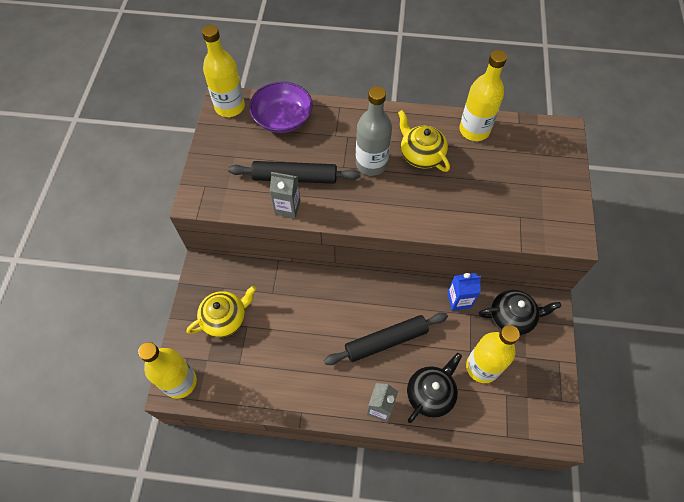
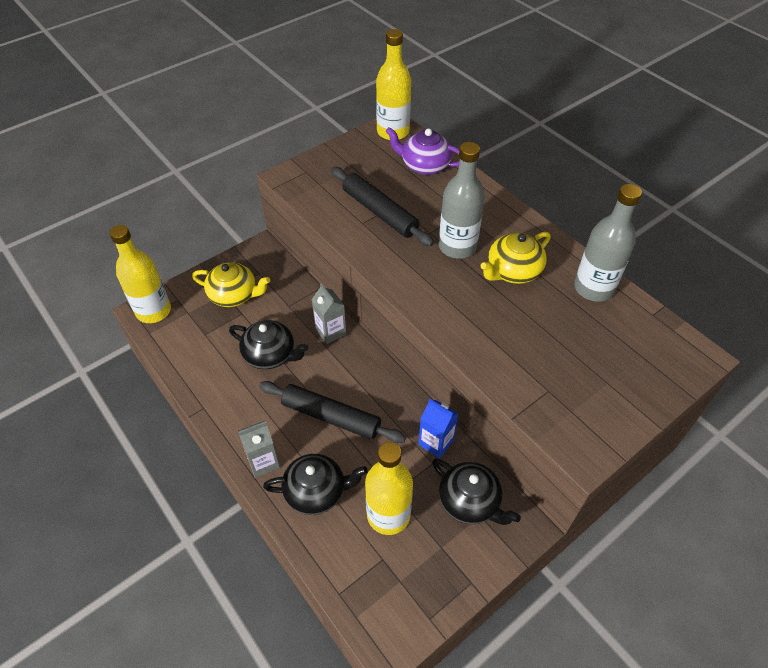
camera: 45 degrees right, 10 degrees down
purple bowl [249,82,313,133] -> purple teapot [385,127,460,175]
grey carton [270,172,301,218] -> grey carton moved to [311,283,346,344]
yellow teapot [398,110,450,172] -> yellow teapot turned 135 degrees counterclockwise [481,232,551,284]
yellow bottle [459,50,507,141] -> grey bottle [574,184,642,302]
none -> black teapot [229,320,308,369]

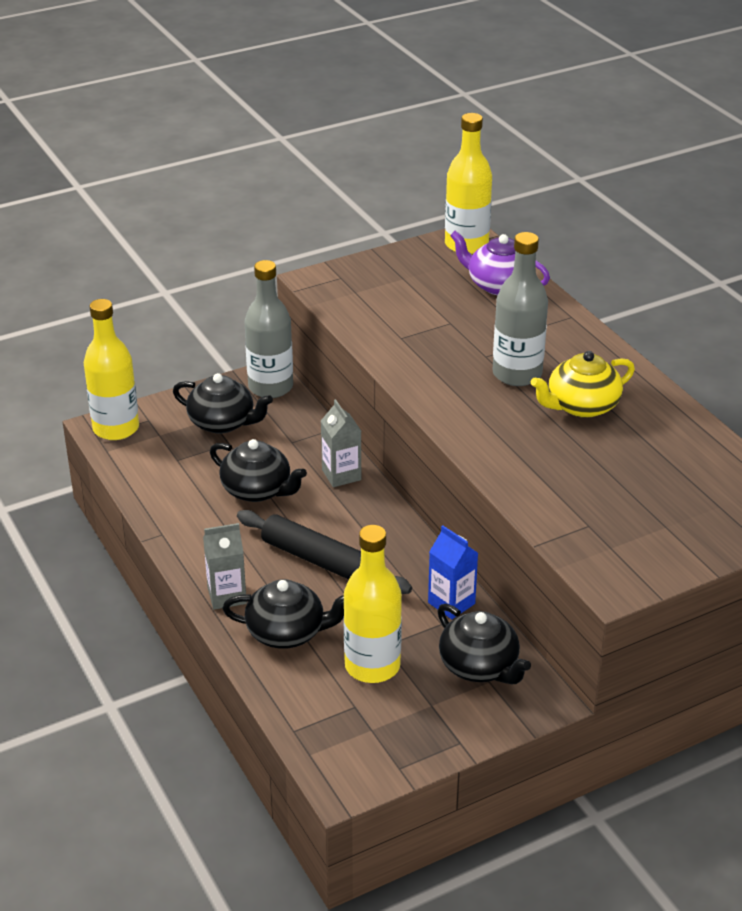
camera: 10 degrees right, 15 degrees down
yellow teapot [192,262,270,307] -> black teapot [173,373,273,434]
black rolling pin [331,167,434,246] -> none
grey bottle [574,184,642,302] -> grey bottle moved to [244,260,293,398]

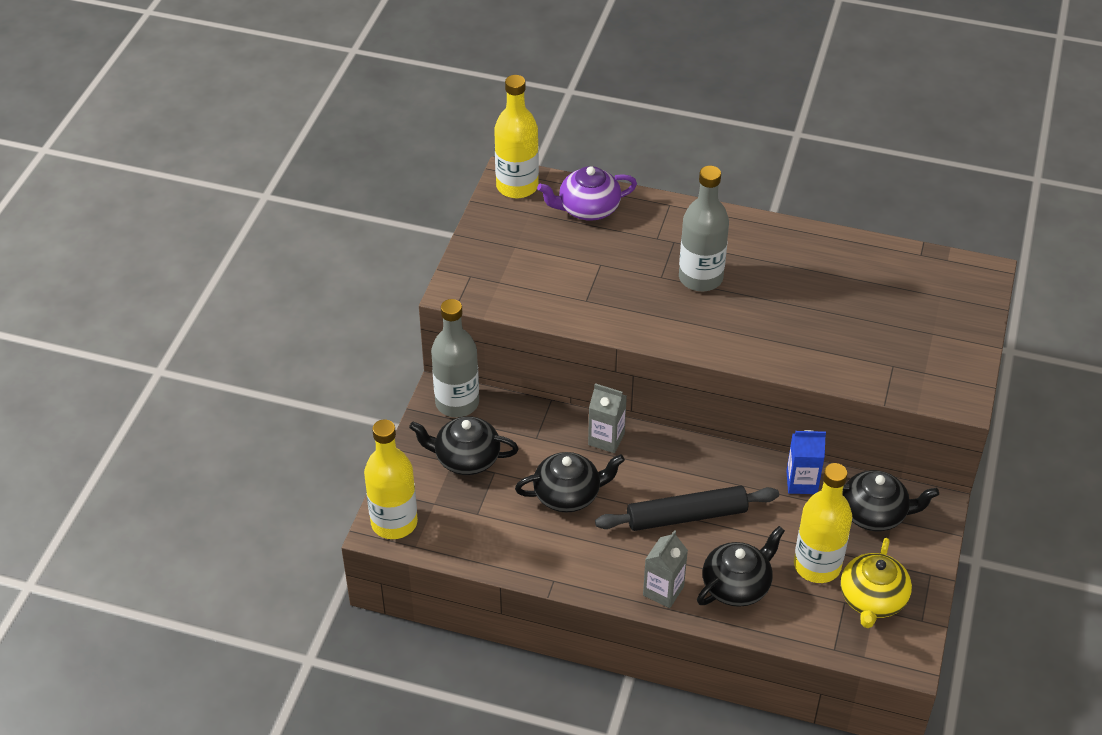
camera: 45 degrees left, 10 degrees up
black teapot [173,373,273,434] -> black teapot turned 150 degrees counterclockwise [409,416,519,475]
yellow teapot [531,351,635,418] -> yellow teapot moved to [841,538,912,628]

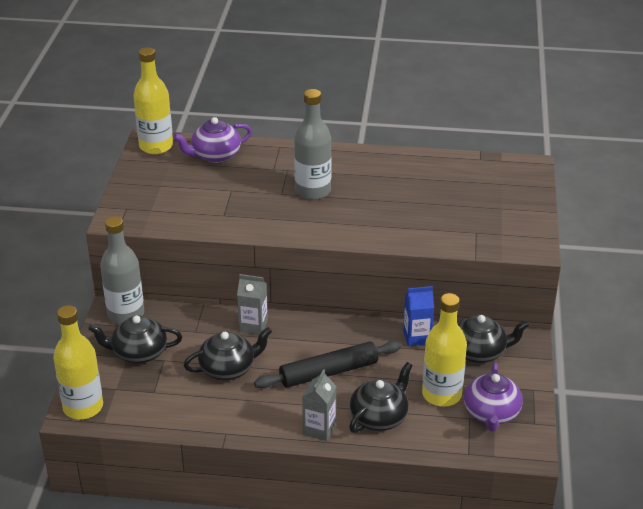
camera: 10 degrees left, 10 degrees down
yellow teapot [841,538,912,628] -> purple teapot [464,363,523,432]

